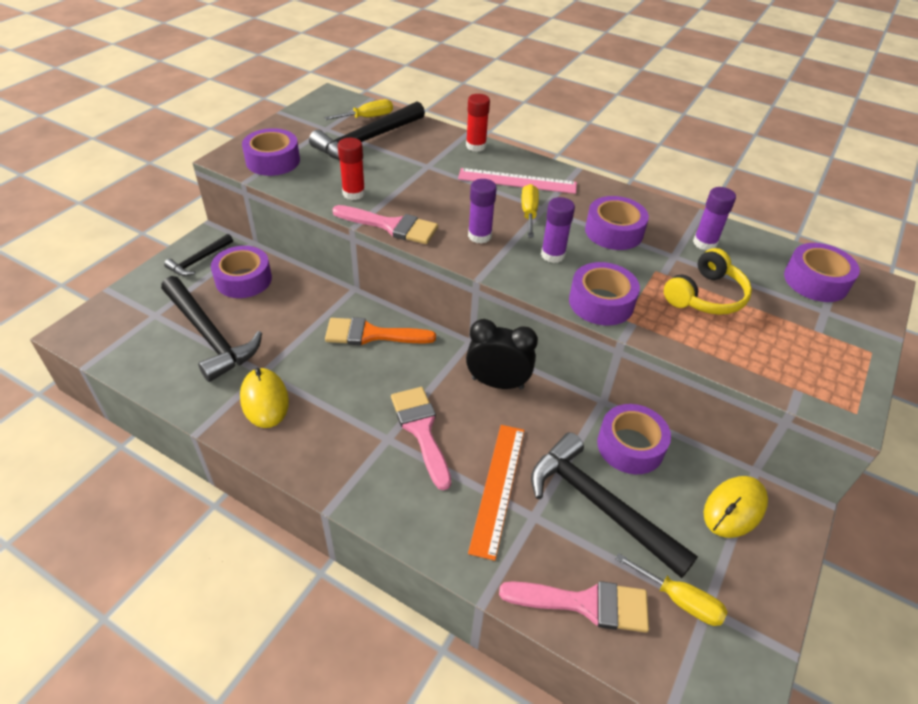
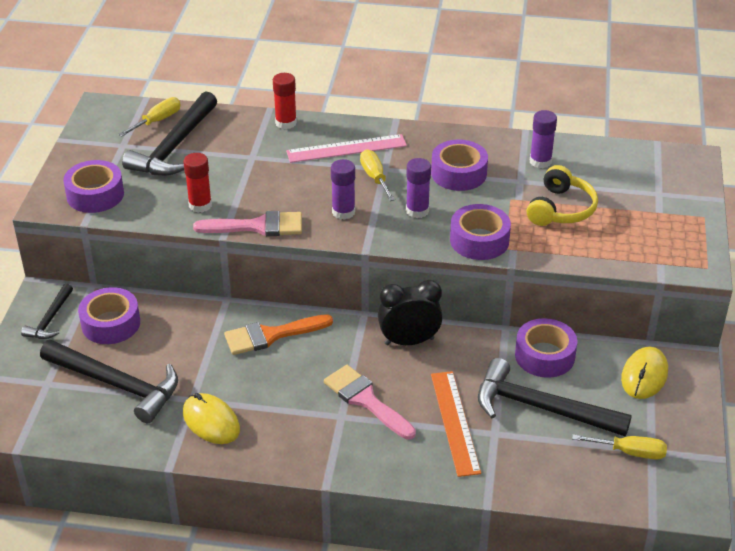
camera: 20 degrees left, 5 degrees down
pink brush [499,581,649,633] -> none
purple tape [784,243,860,302] -> none

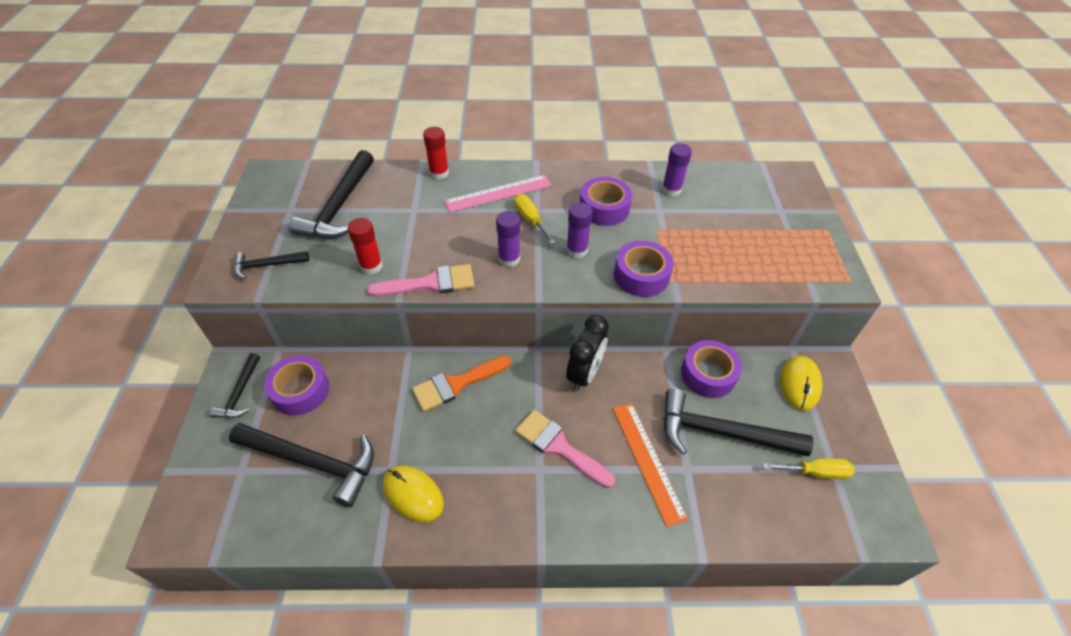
camera: 10 degrees left, 10 degrees up
purple tape [63,160,124,213] -> black hammer [233,251,309,280]
yellow screwdriver [118,97,181,136] -> none
black clock [378,280,443,345] -> black clock turned 135 degrees clockwise [566,315,609,391]
yellow headphones [527,165,598,226] -> none

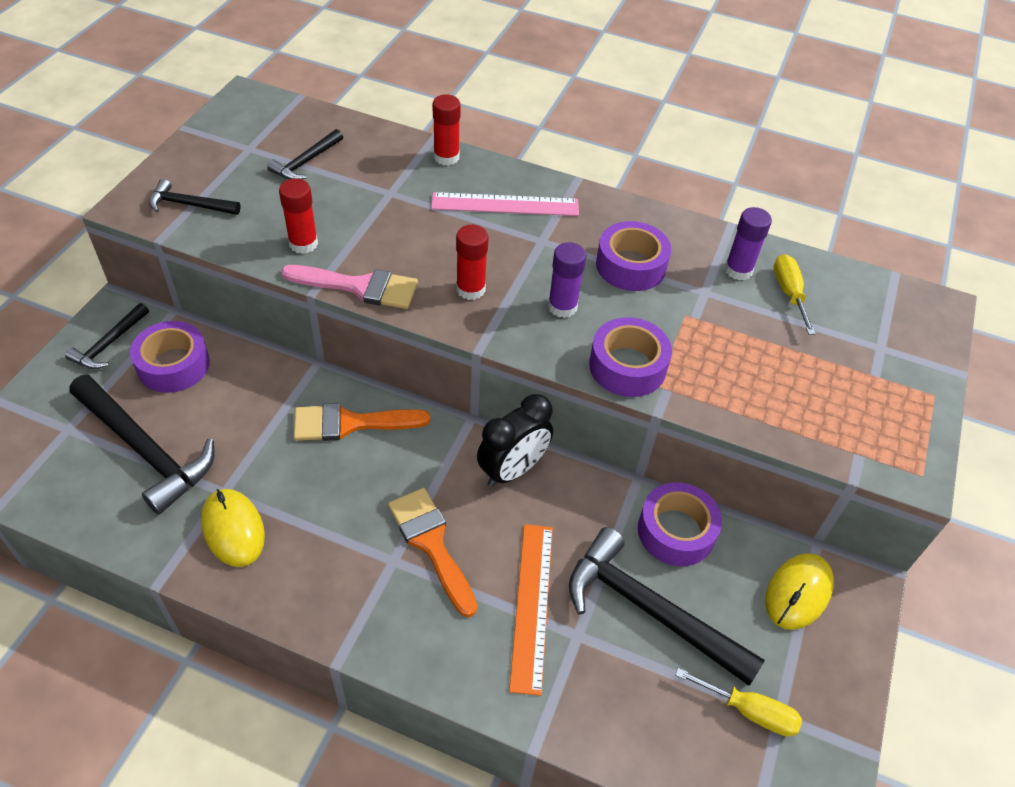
camera: 20 degrees right, 0 degrees up
black hammer [289,150,374,239] -> black hammer [267,129,343,180], size x0.53
purple glue stick [496,211,520,267] -> red glue stick [456,225,489,300]
yellow screwdriver [514,194,556,244] -> yellow screwdriver moved to [774,254,816,335]
pink brush [515,410,615,488] -> orange brush [388,488,477,617]

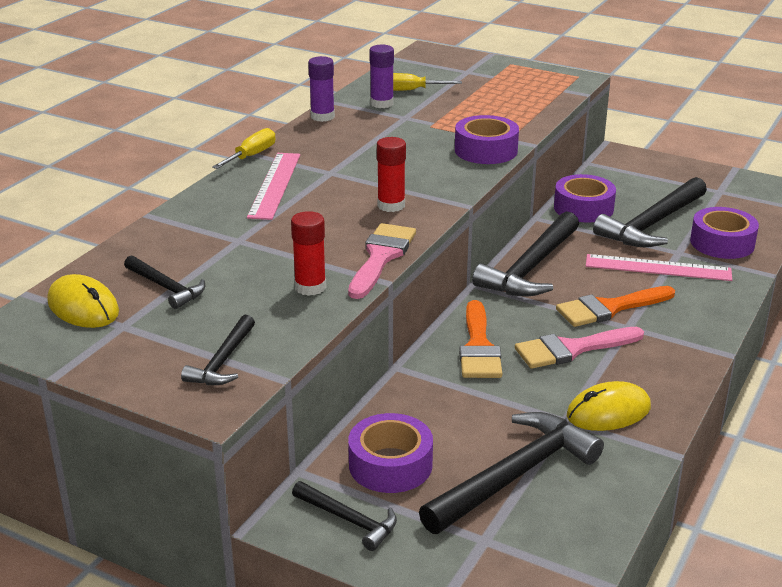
camera: 80 degrees left, 20 degrees down
red glue stick [433,94,461,166] -> none
black clock [477,394,553,487] -> black hammer [472,211,579,296]
orange ruler [509,524,553,696] -> pink ruler [586,254,732,281]
purple glue stick [548,242,586,318] -> purple glue stick moved to [308,56,335,122]
purple tape [596,221,671,291] -> purple tape moved to [690,207,759,259]
yellow screwdriver [675,668,802,737] -> yellow screwdriver moved to [212,128,275,169]
yellow mouse [765,553,834,630] -> yellow mouse moved to [47,274,119,328]
none -> pink brush [515,327,644,369]

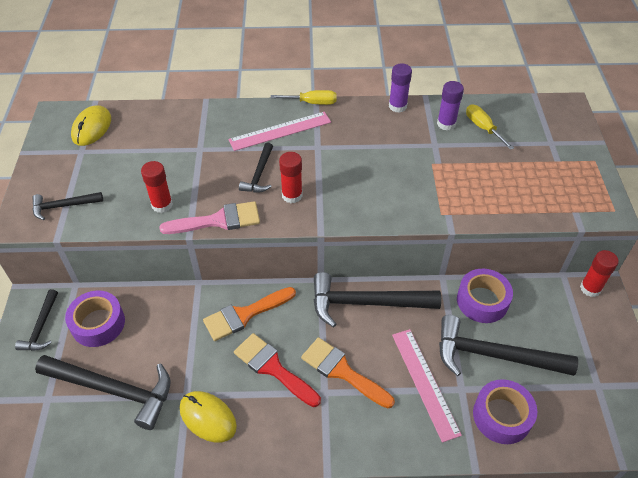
camera: 60 degrees right, 20 degrees up
black hammer [124,255,205,309] -> black hammer moved to [239,143,273,193]
purple tape [455,115,519,164] -> none
pink brush [515,327,644,369] -> red brush [234,333,321,407]
none -> red glue stick [580,250,619,297]

